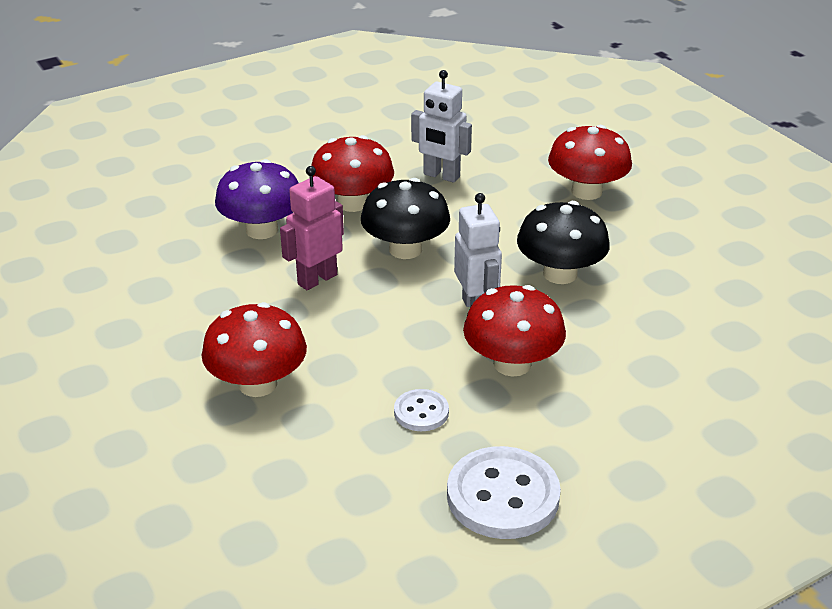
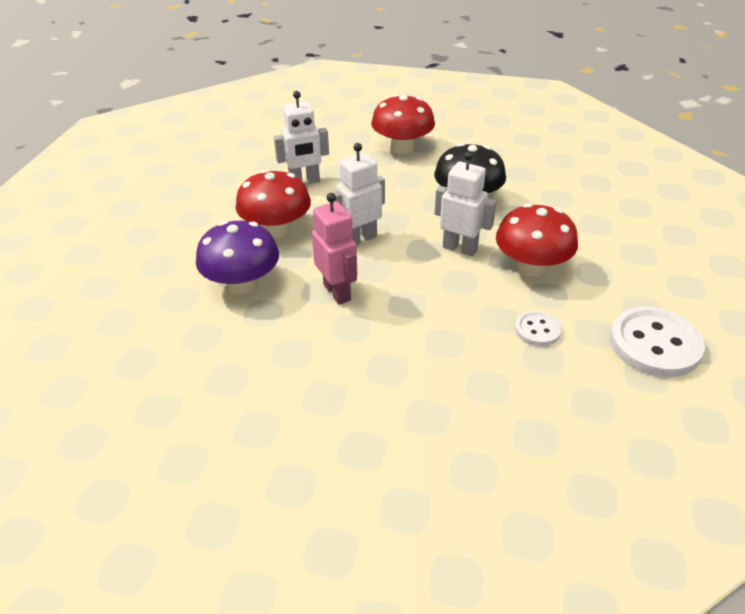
camera: 45 degrees left, 5 degrees up
red mushroom [201,302,307,397] -> none
pink robot [280,166,344,290] -> pink robot turned 150 degrees clockwise [312,193,357,305]
black mushroom [361,178,450,259] -> white robot [332,143,385,245]

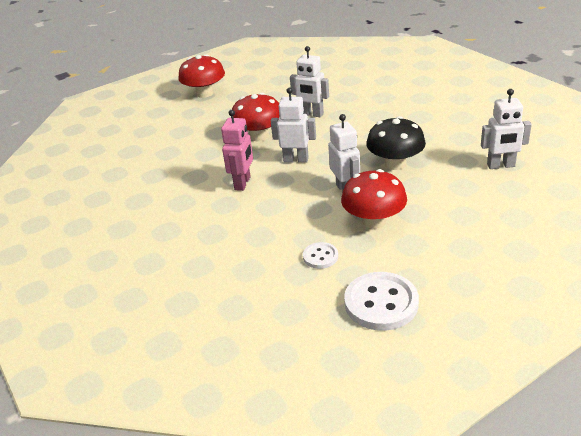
camera: 45 degrees right, 5 degrees down
purple mushroom [196,221,279,294] -> none
red mushroom [371,94,435,153] -> red mushroom moved to [178,54,225,98]
none -> white robot [481,89,532,169]

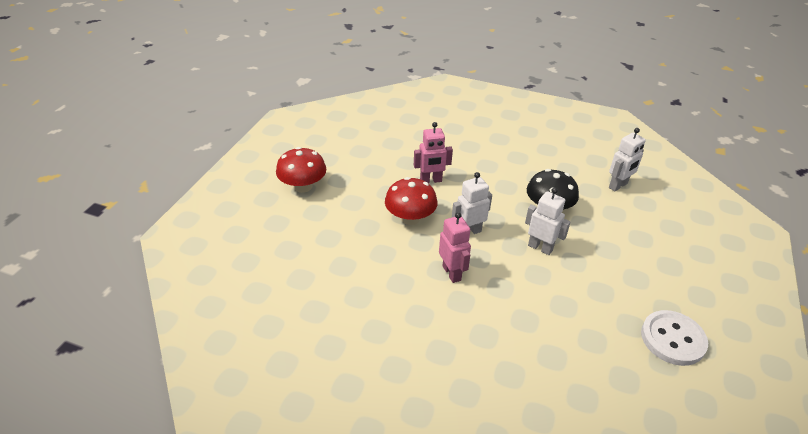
camera: 40 degrees left, 5 degrees up
white robot [290,46,329,117] -> pink robot [414,122,453,183]
white button [303,242,338,269] -> none
red mushroom [341,169,407,229] -> none

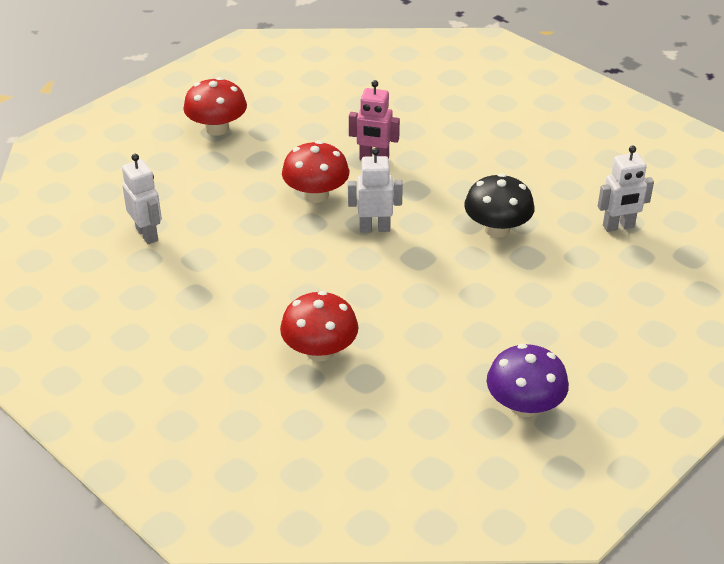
camera: 25 degrees right, 0 degrees up
pink robot [439,212,471,283] -> none
white robot [525,188,571,255] -> white robot moved to [122,154,162,244]
white button [641,310,708,366] -> purple mushroom [487,344,569,417]
none -> red mushroom [280,291,358,362]

